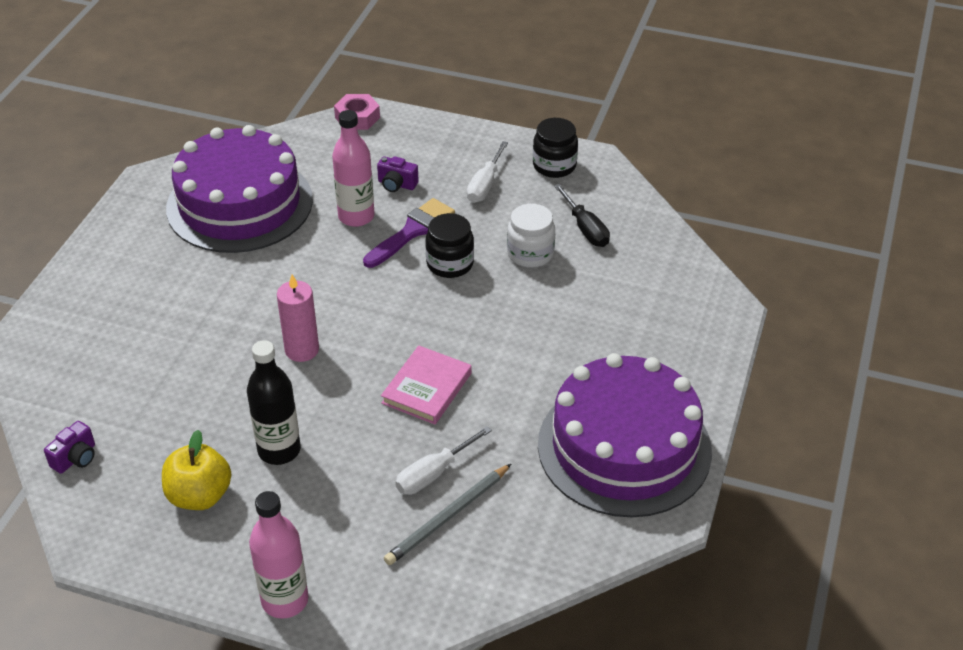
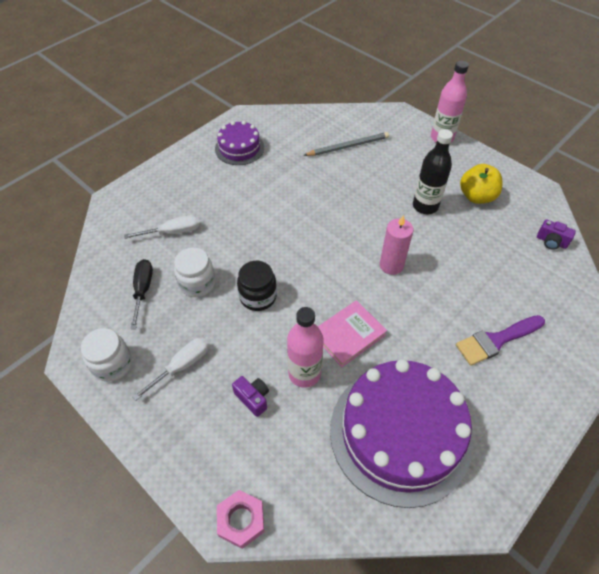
camera: 155 degrees left, 10 degrees up
purple camera [44,421,95,474] -> purple camera turned 120 degrees counterclockwise [537,220,576,250]
purple brush [363,198,455,268] -> purple brush moved to [456,315,545,366]
pink book [381,345,472,425] -> pink book moved to [318,300,387,367]
white screwdriver [395,426,492,495] -> white screwdriver moved to [124,215,199,239]
black jar [533,118,578,178] -> white jar [81,328,132,382]
purple cake [538,353,712,517] -> purple cake [215,121,264,165], size x0.51

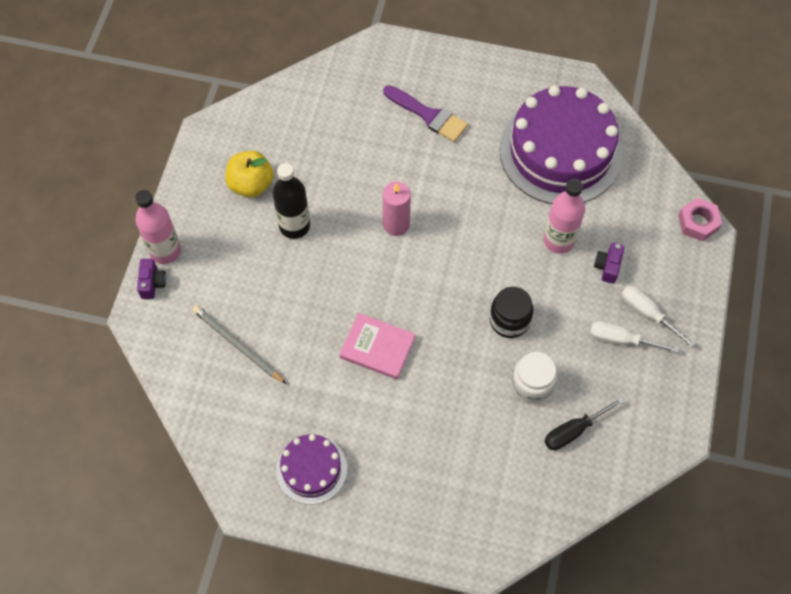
camera: 120 degrees left, 10 degrees up
white jar [81,328,132,382] -> none
white screwdriver [124,215,199,239] -> white screwdriver moved to [621,286,696,347]
pink book [318,300,387,367] -> pink book moved to [340,313,415,380]
purple camera [537,220,576,250] -> purple camera moved to [137,259,166,299]

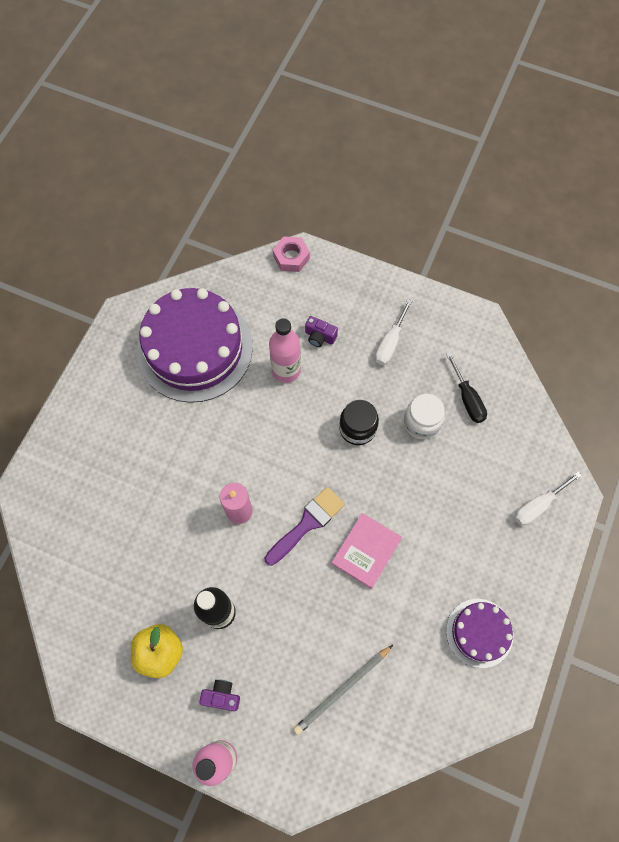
camera: 80 degrees left, 5 degrees up
purple camera [137,259,166,299] -> purple camera moved to [199,680,240,711]
purple brush [383,85,468,142] -> purple brush moved to [265,487,345,566]
white screwdriver [621,286,696,347] -> white screwdriver moved to [515,472,582,525]

